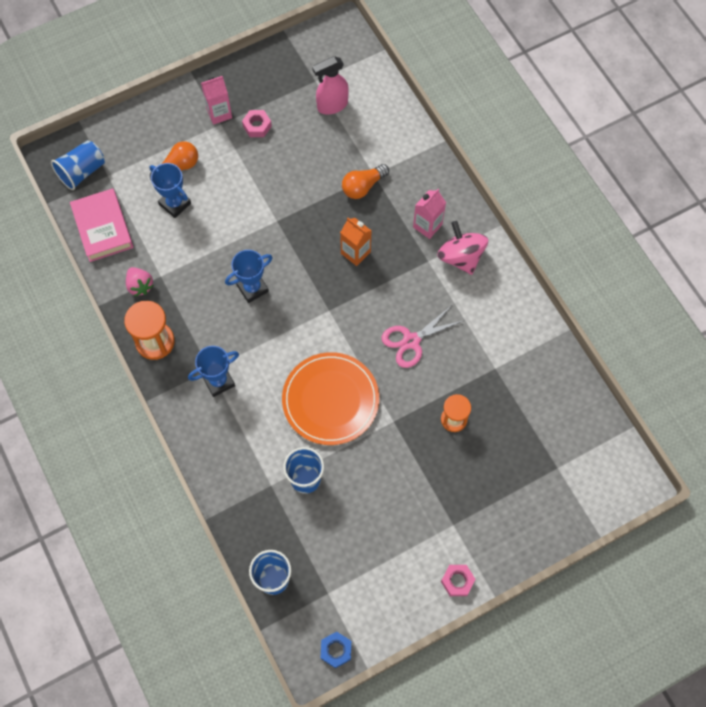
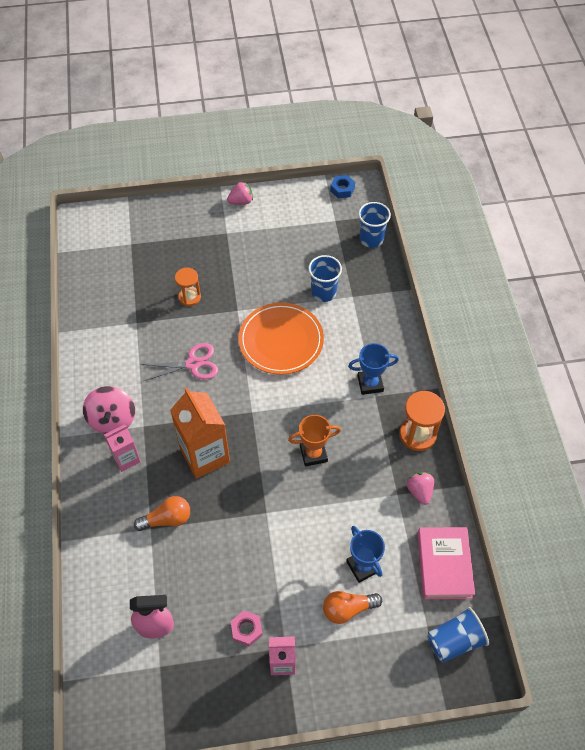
camera: 160 degrees left, 10 degrees down
blue trophy [225,250,273,303] -> orange trophy [288,415,341,467]
orange carton [340,218,371,266] -> orange carton [170,387,230,479], size x1.77
pink nut [441,565,476,596] -> pink strawberry [227,181,253,205]

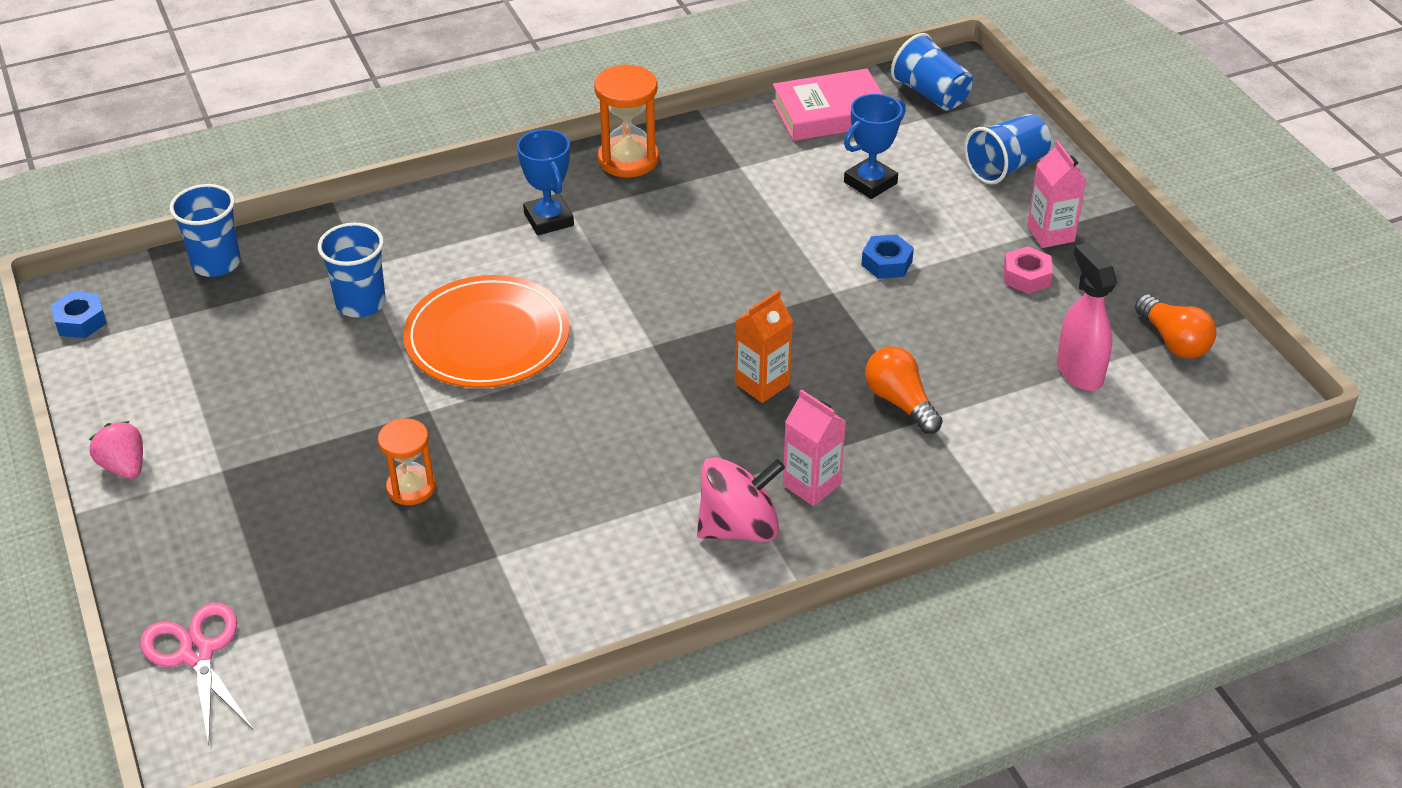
camera: 105 degrees left, 15 degrees down
pink scissors [140,343,218,381] -> pink scissors moved to [141,603,253,745]
orange carton [170,387,230,479] -> orange carton [735,290,793,403], size x0.57
orange trophy [288,415,341,467] -> none
orange light bulb [323,591,382,624] -> orange light bulb moved to [1135,294,1217,359]
pink strawberry [407,472,434,505] -> none
none -> blue nut [861,234,914,279]
none -> blue cup [964,114,1051,184]

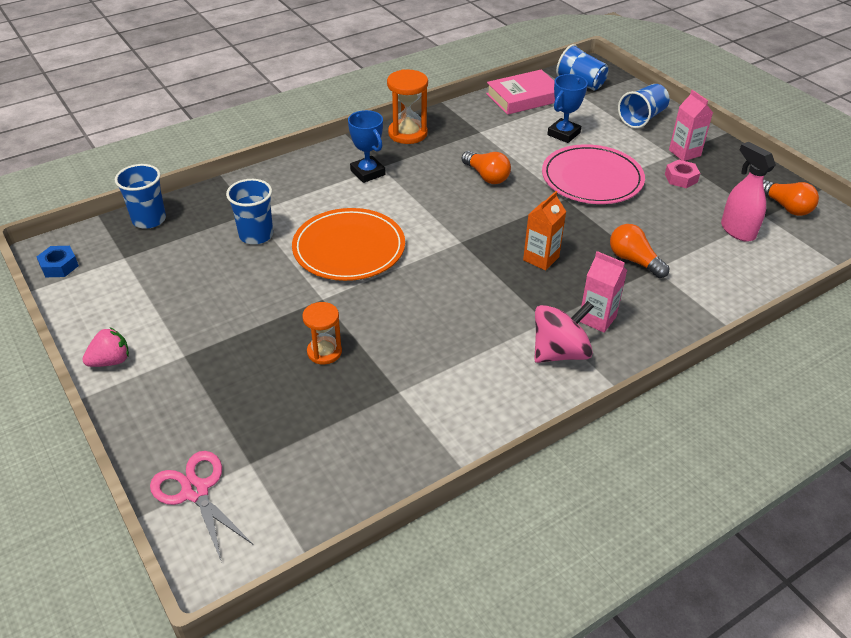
camera: 10 degrees left, 0 degrees up
pink strawberry [89,421,143,479] -> pink strawberry turned 105 degrees clockwise [82,327,129,367]
blue nut [861,234,914,279] -> pink plate [542,144,645,204]
none -> orange light bulb [462,151,511,184]

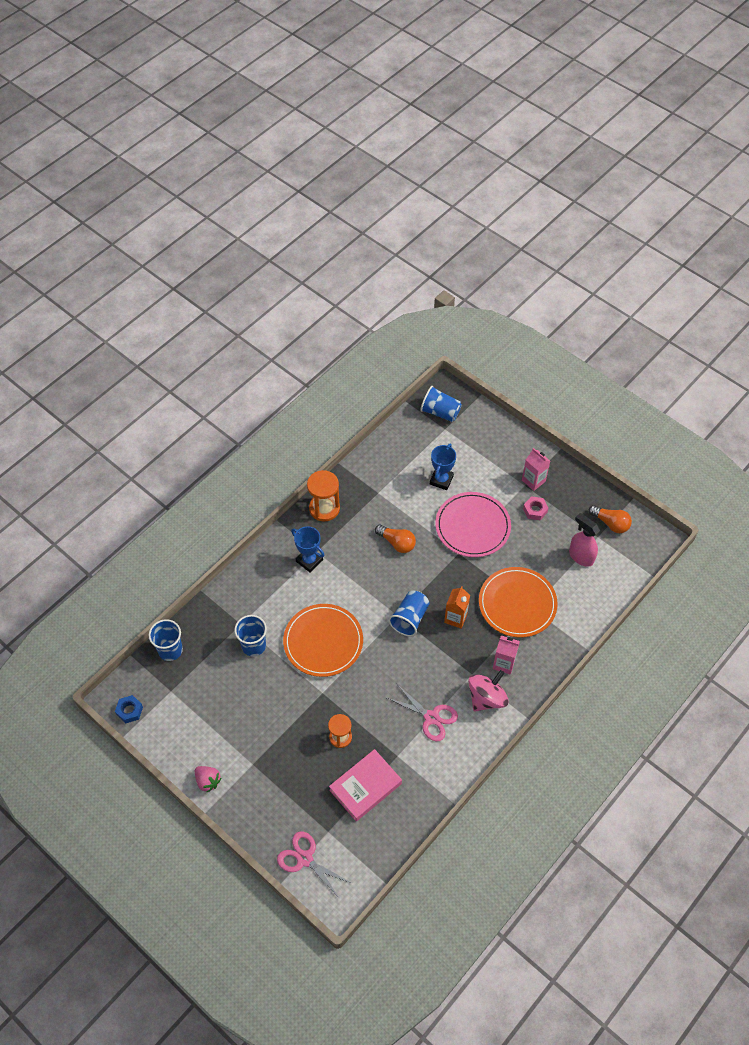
camera: 15 degrees left, 15 degrees up
pink strawberry [82,327,129,367] -> pink strawberry turned 90 degrees clockwise [195,766,222,793]
pink book [486,70,555,115] -> pink book moved to [329,749,402,821]
orange light bulb [610,224,669,278] -> orange plate [479,567,558,638]
blue cup [618,84,670,128] -> blue cup moved to [388,590,430,636]
none -> pink scissors [387,683,458,741]

